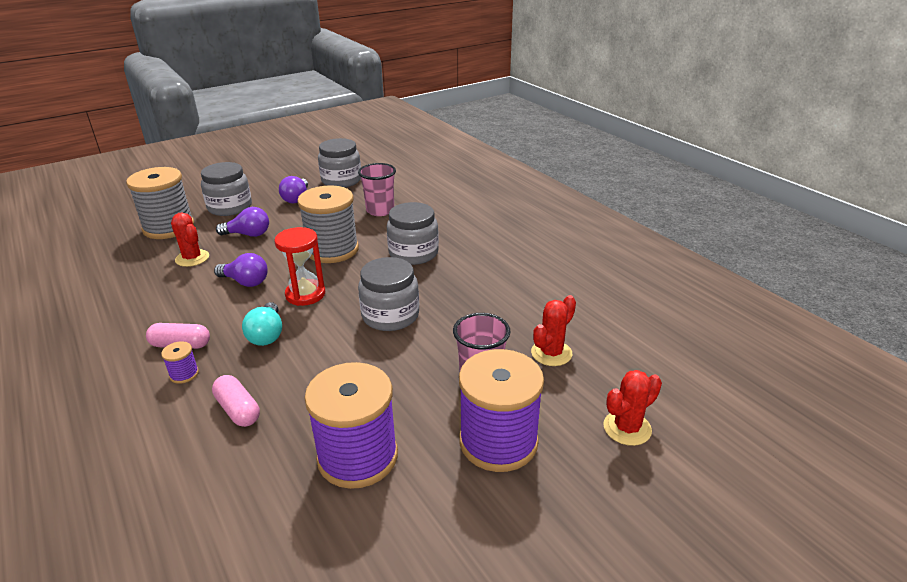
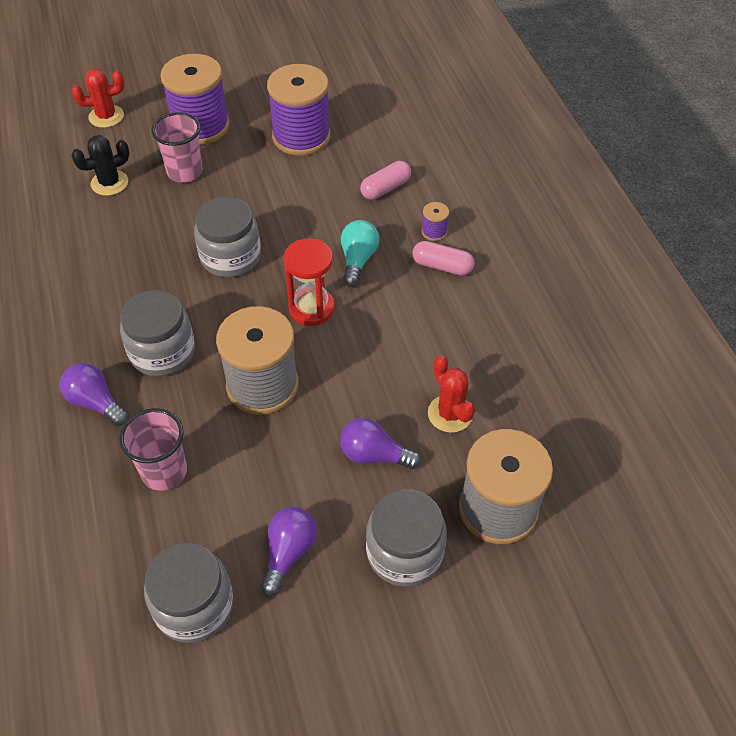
camera: 165 degrees left, 20 degrees up
pink capsule [212,375,260,427] -> pink capsule turned 75 degrees clockwise [360,161,411,200]
purple light bulb [214,253,268,287] -> purple light bulb moved to [60,363,129,426]
red cactus [531,295,576,366] -> black cactus [71,135,129,196]

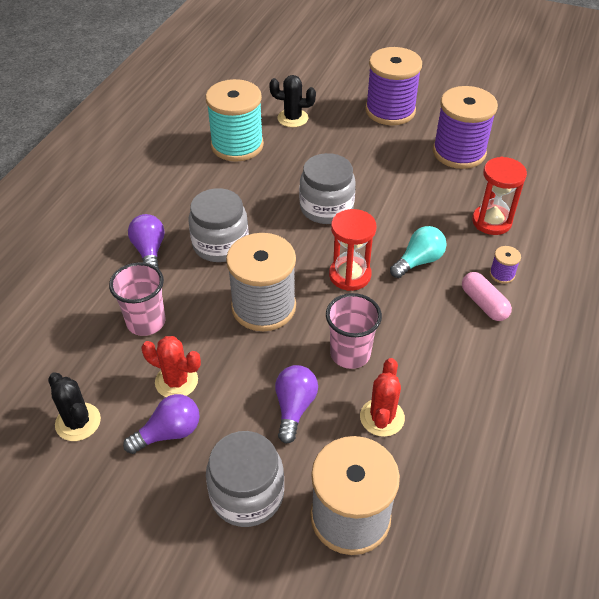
camera: 40 degrees right, 5 degrees down
red cactus [71,69,124,128] -> red cactus moved to [141,336,201,397]
grey jar [144,543,234,643] -> black cactus [48,372,101,441]
pink cup [151,112,203,183] -> pink cup moved to [326,293,382,369]
purple light bulb [340,418,421,469] -> purple light bulb turned 45 degrees clockwise [275,365,318,444]
pink capsule [360,161,411,200] -> red hourglass [472,157,527,235]
none -> turquoise spool [206,79,264,162]

